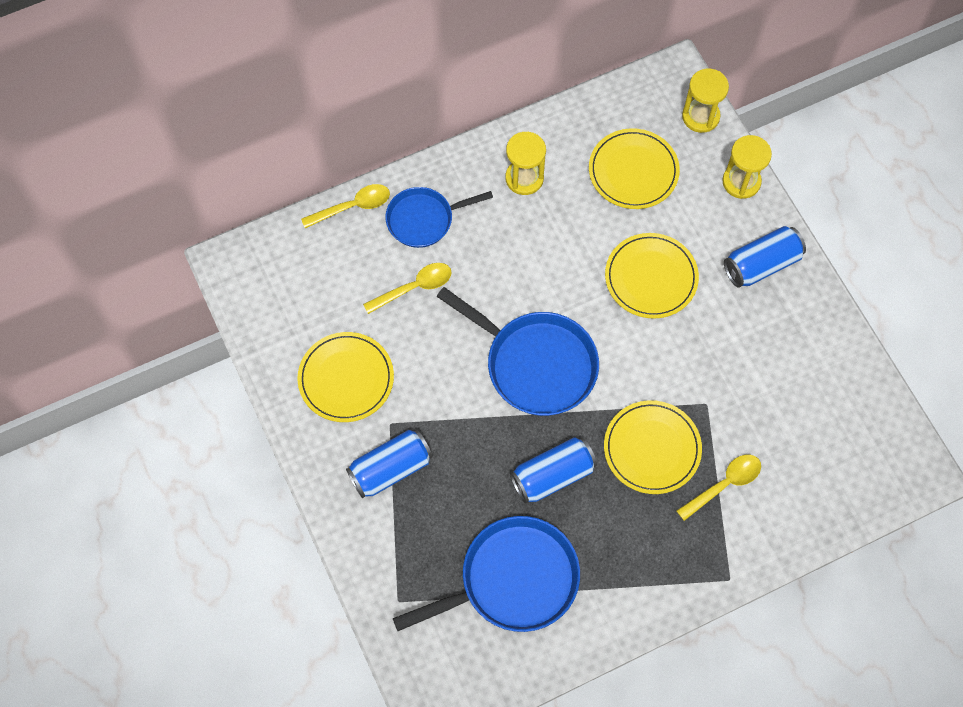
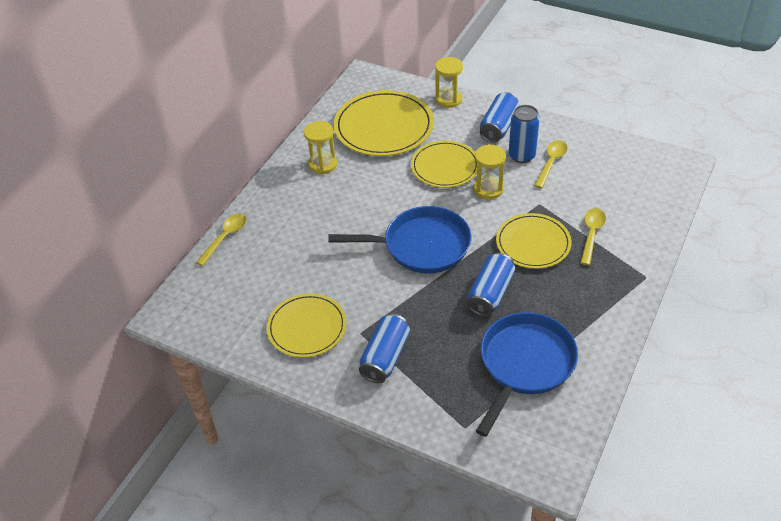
camera: 35 degrees left, 20 degrees down
yellow spoon [363,263,452,314] -> yellow spoon moved to [534,140,567,188]
blue pan [385,187,493,248] -> none
yellow plate [589,128,680,209] -> yellow plate [334,90,434,156], size x1.53
yellow hourglass [682,69,729,133] -> yellow hourglass moved to [474,144,506,199]
none -> blue can [509,105,540,163]

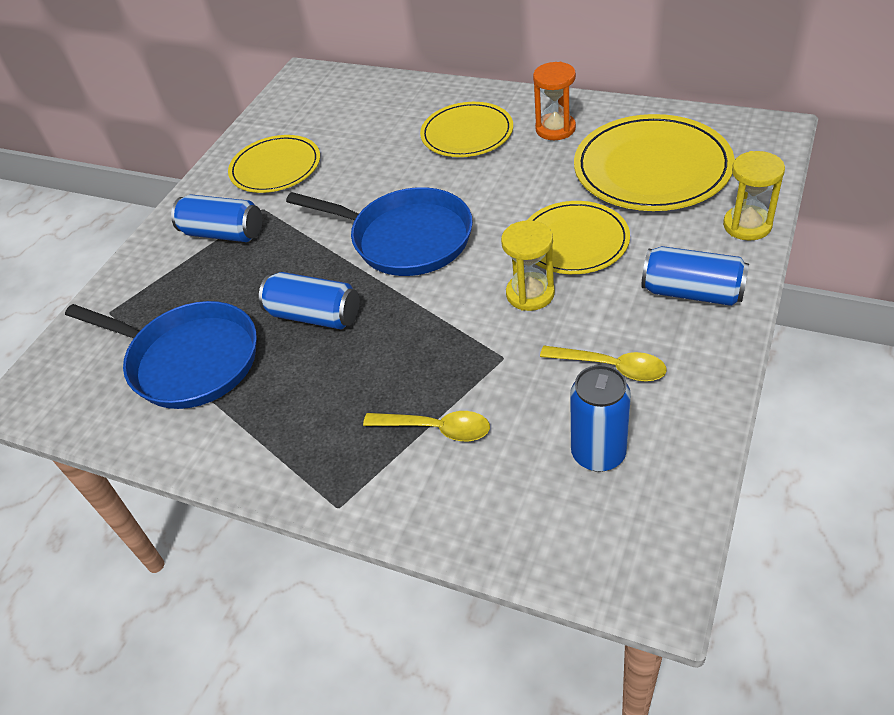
camera: 90 degrees right, 0 degrees up
yellow spoon [196,213,247,266] -> none
yellow hourglass [304,121,337,174] -> orange hourglass [533,62,576,140]
blue pan [328,206,471,273] -> blue pan turned 60 degrees counterclockwise [286,187,473,276]
yellow plate [496,213,572,269] -> yellow plate moved to [420,102,513,157]
blue can [509,105,540,163] -> blue can moved to [570,365,631,472]

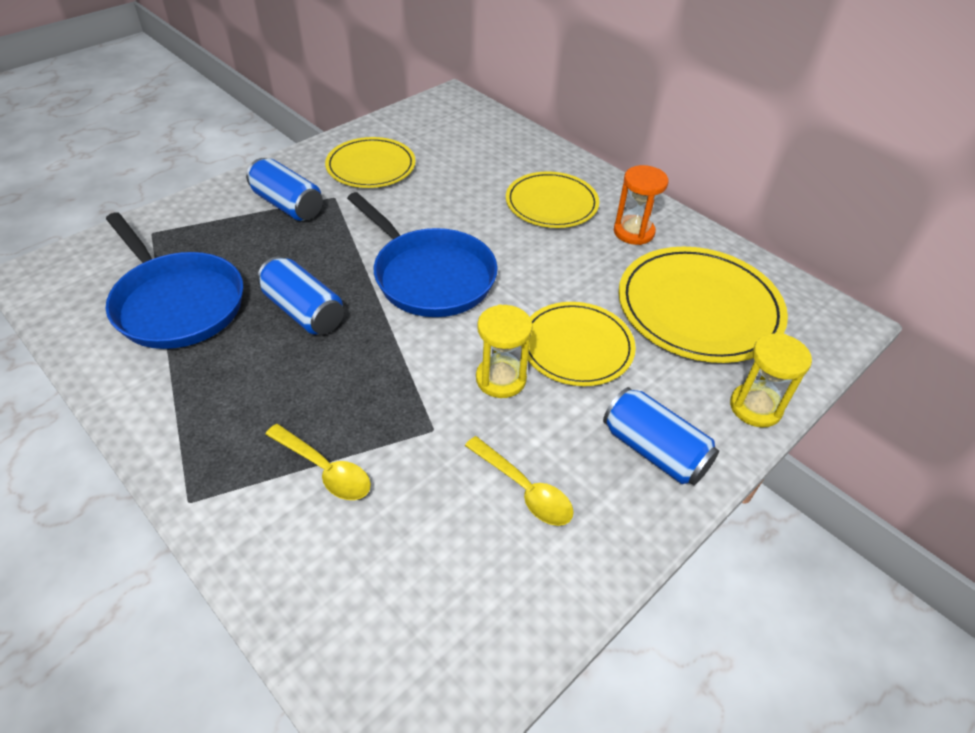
camera: 15 degrees right, 0 degrees up
blue can [570,365,631,472] -> none

